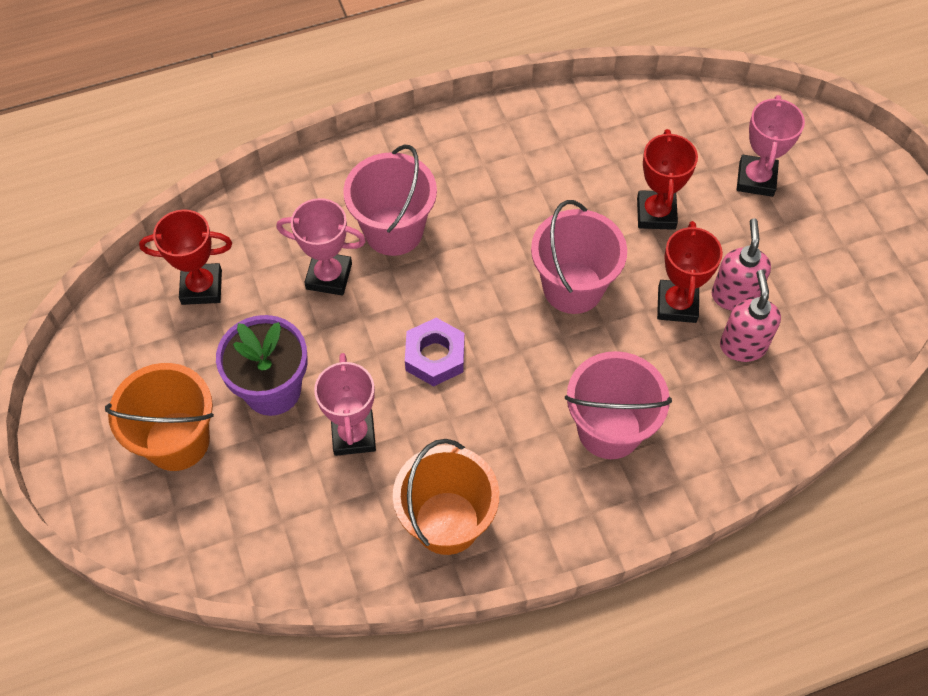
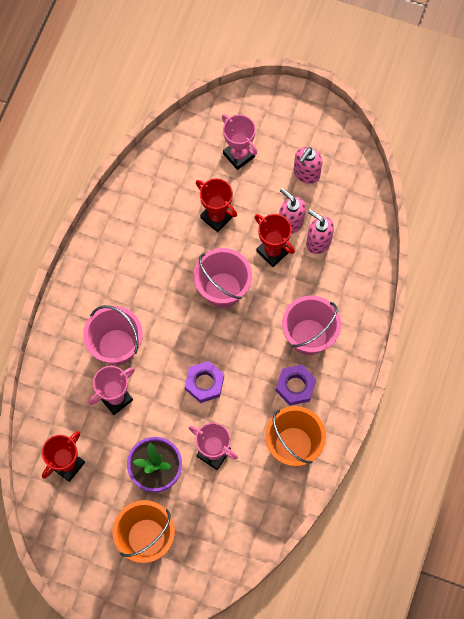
camera: 50 degrees left, 10 degrees up
none -> purple nut [276,365,316,406]
none -> pink soap dispenser [294,147,322,184]

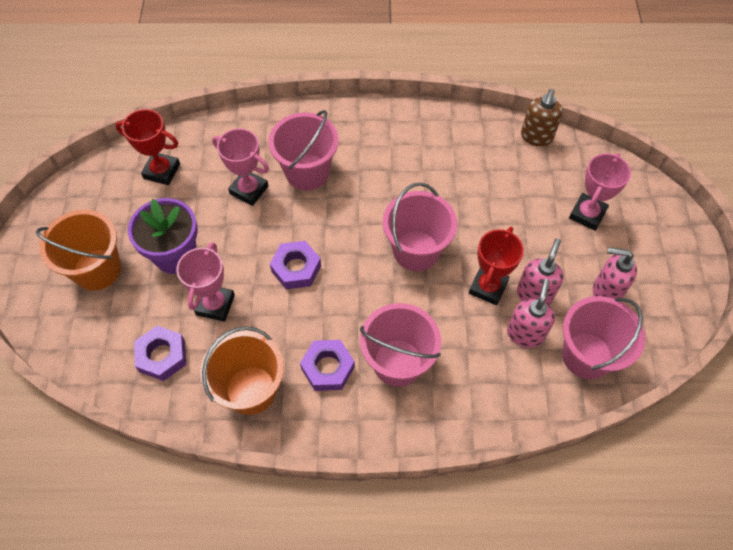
camera: 70 degrees right, 10 degrees down
red trophy [196,178,237,232] -> none
none -> purple nut [134,326,186,381]
none -> brown soap dispenser [521,89,563,147]
none -> pink bucket [562,296,645,379]

